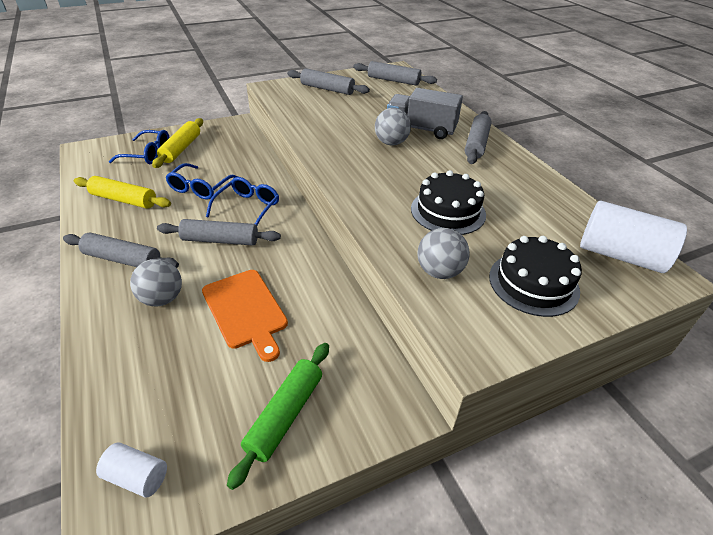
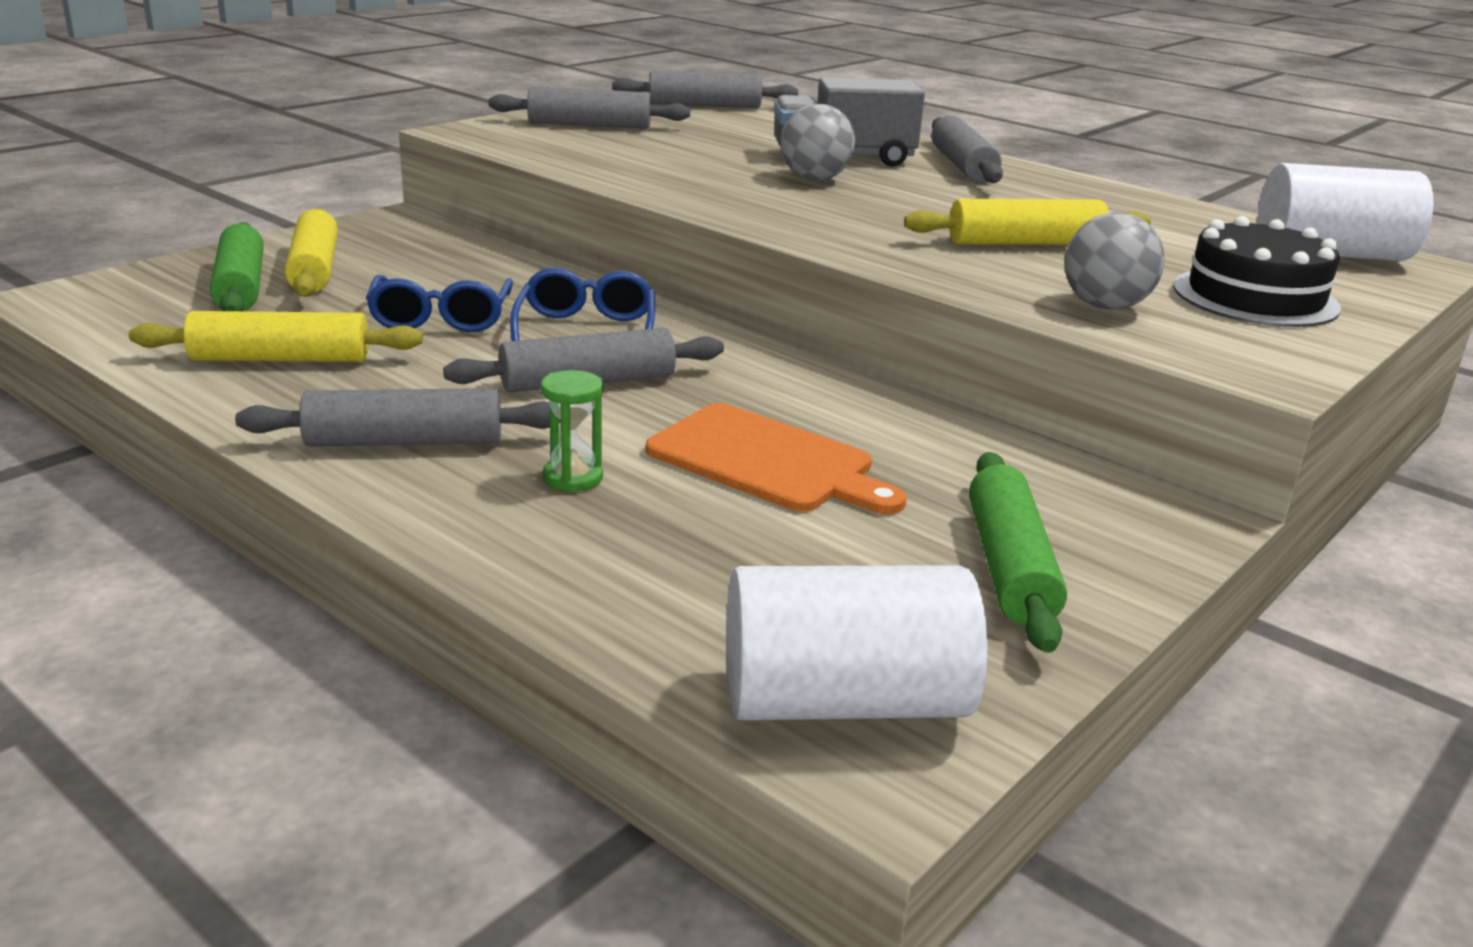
camera: 25 degrees left, 15 degrees down
white cylinder [96,443,167,498] -> white cylinder [727,565,988,720], size x1.91
blue glasses [109,130,170,164] -> green rolling pin [210,222,264,311]
grey ball [130,259,182,307] -> green hourglass [541,370,603,492]
black cake [411,170,486,235] -> yellow rolling pin [904,199,1151,245]

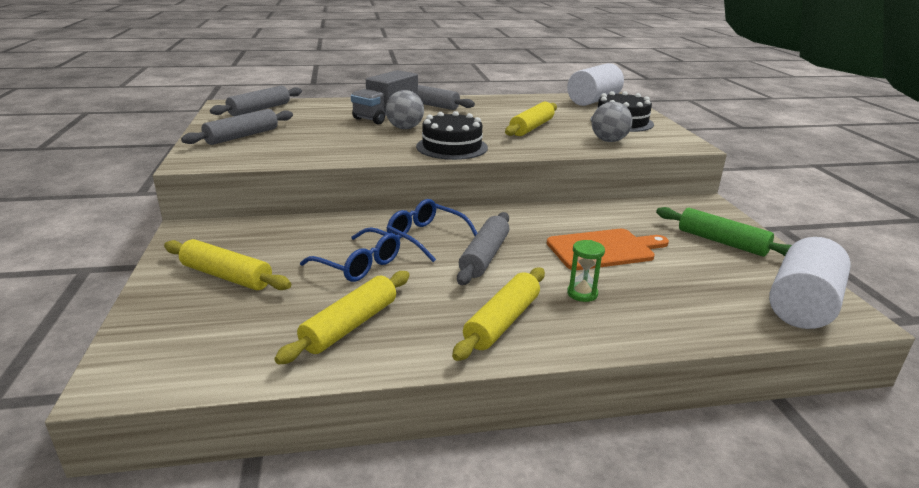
camera: 50 degrees left, 0 degrees up
green rolling pin [210,222,264,311] -> none
grey rolling pin [235,388,561,447] -> yellow rolling pin [452,267,545,361]
none -> black cake [416,111,488,160]

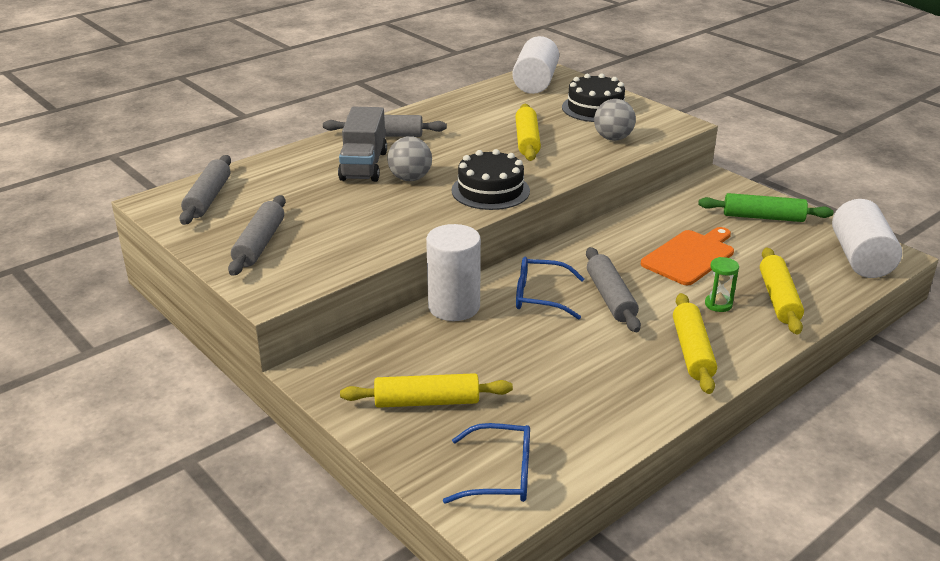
camera: 30 degrees left, 5 degrees up
yellow rolling pin [274,271,410,365] -> yellow rolling pin moved to [760,248,804,335]
blue glasses [300,227,400,282] -> blue glasses moved to [443,423,530,504]
none -> white cylinder [426,224,481,321]

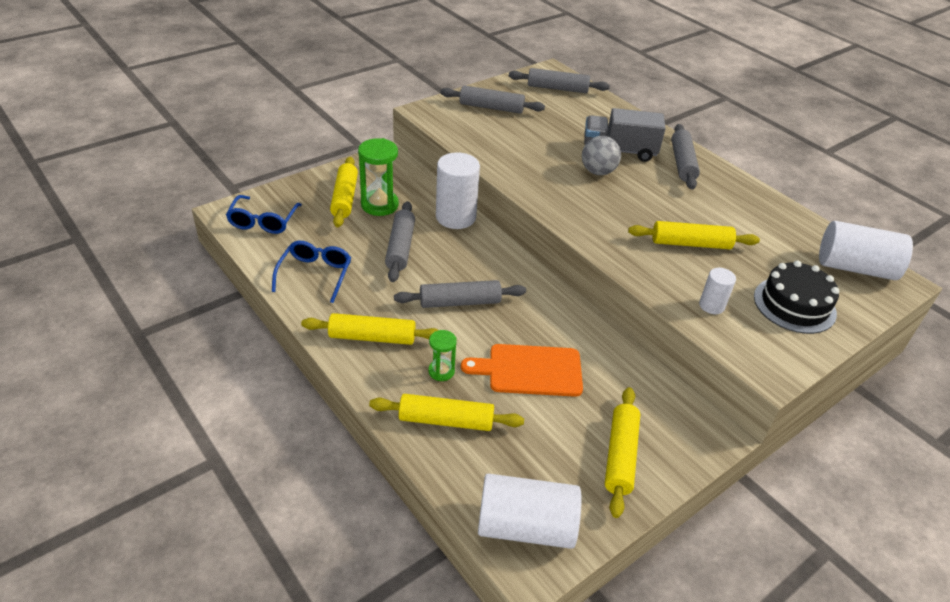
camera: 90 degrees right, 10 degrees up
black cake [451,149,530,210] -> none
blue glasses [516,257,584,320] -> blue glasses moved to [272,241,351,303]
grey ball [594,99,636,141] -> white cylinder [699,268,736,314]
orange cutting board [641,227,734,285] -> orange cutting board turned 135 degrees clockwise [461,344,583,397]
green rolling pin [698,193,833,222] -> yellow rolling pin [605,387,640,518]
none -> green hourglass [358,138,399,216]
none -> grey rolling pin [385,201,415,282]

